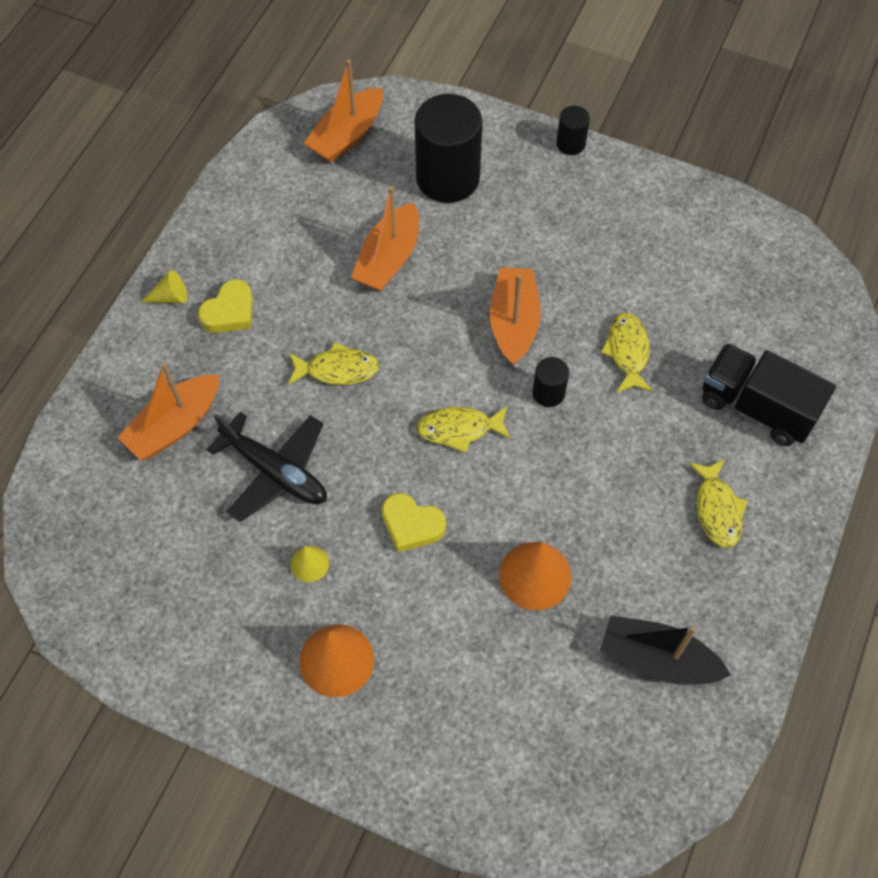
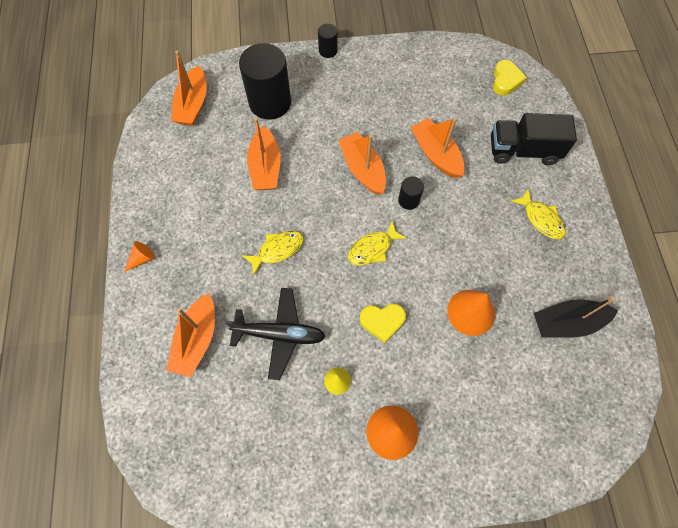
camera: 30 degrees left, 5 degrees up
yellow cone [141,270,188,303] -> orange cone [124,241,155,272]
yellow heart [198,279,253,333] -> yellow heart moved to [493,60,527,96]
yellow fish [601,313,653,393] -> orange boat [410,118,465,178]

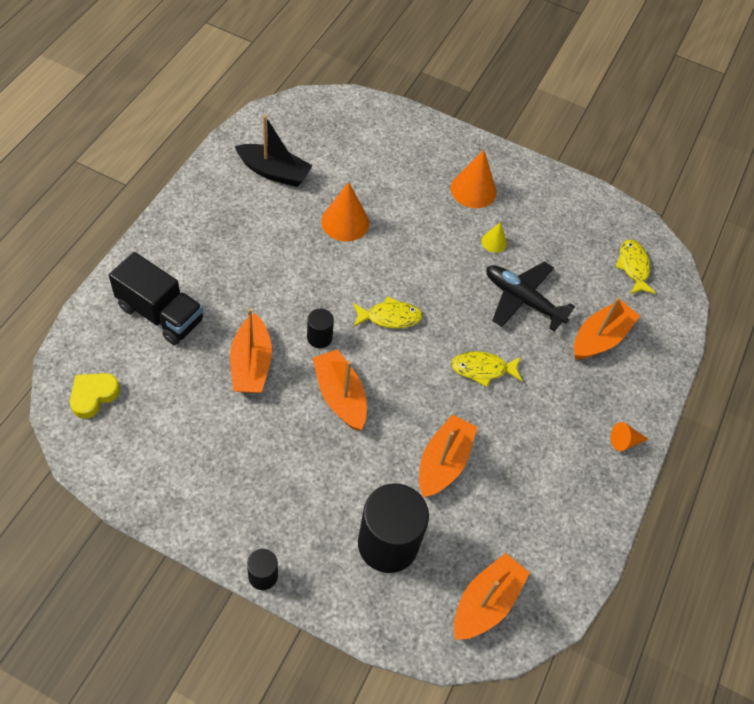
camera: 155 degrees left, 10 degrees down
orange boat [338,132,386,195] -> orange boat turned 150 degrees clockwise [313,349,367,431]
yellow heart [360,304,406,343] -> none
yellow fish [511,189,566,240] -> yellow fish moved to [615,240,656,294]

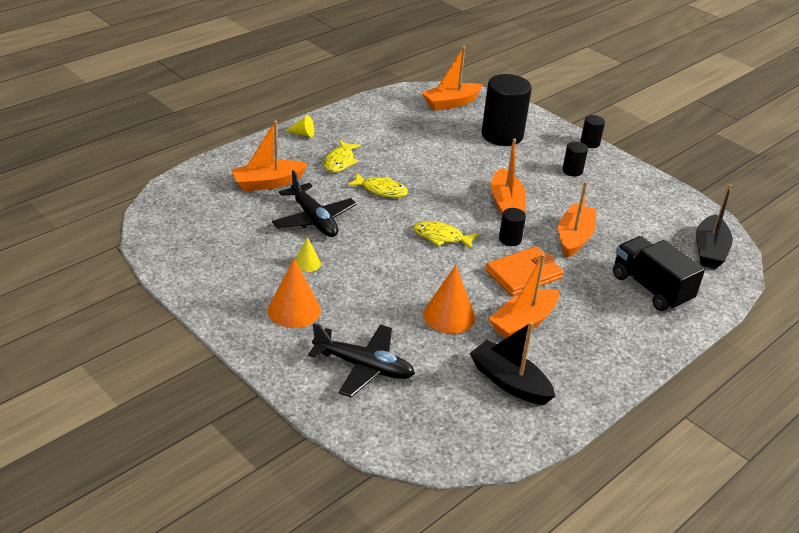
camera: 155 degrees left, 20 degrees down
yellow heart [70,373,120,419] -> black boat [696,185,733,269]
orange boat [419,415,477,497] -> orange boat moved to [489,254,559,338]
orange cone [611,422,648,451] -> yellow cone [285,115,314,138]
yellow fish [615,240,656,294] -> yellow fish moved to [324,140,361,173]
none -> black plane [308,323,415,397]
none -> orange wallet [485,246,564,296]
none -> black cylinder [562,142,588,176]

